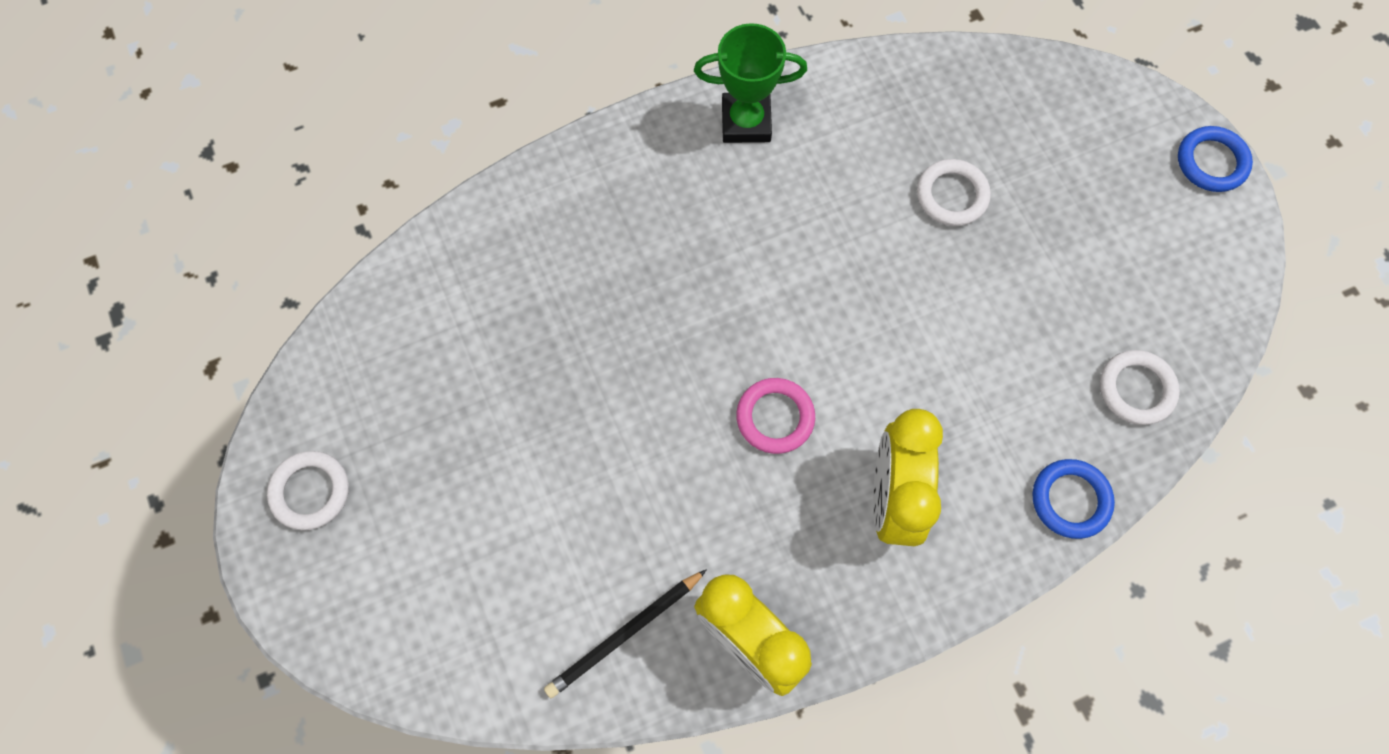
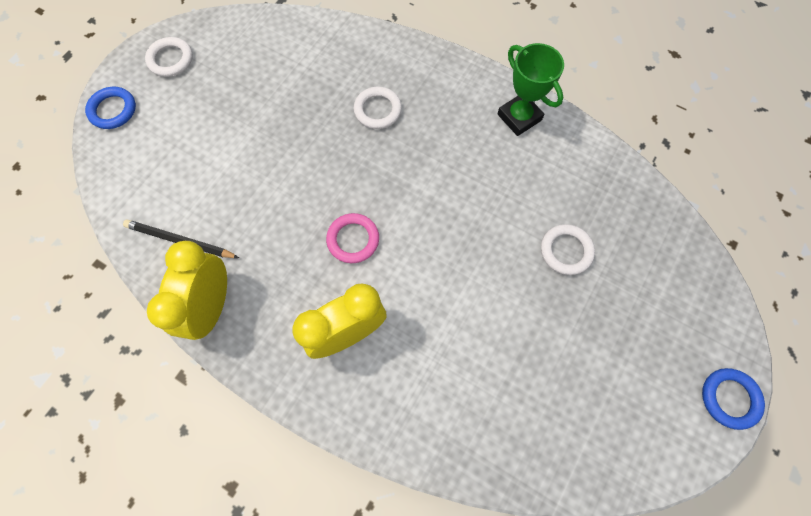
camera: 55 degrees right, 0 degrees up
blue ring [1032,459,1115,539] -> blue ring moved to [85,87,136,129]
white ring [1100,350,1180,425] -> white ring moved to [354,87,402,129]

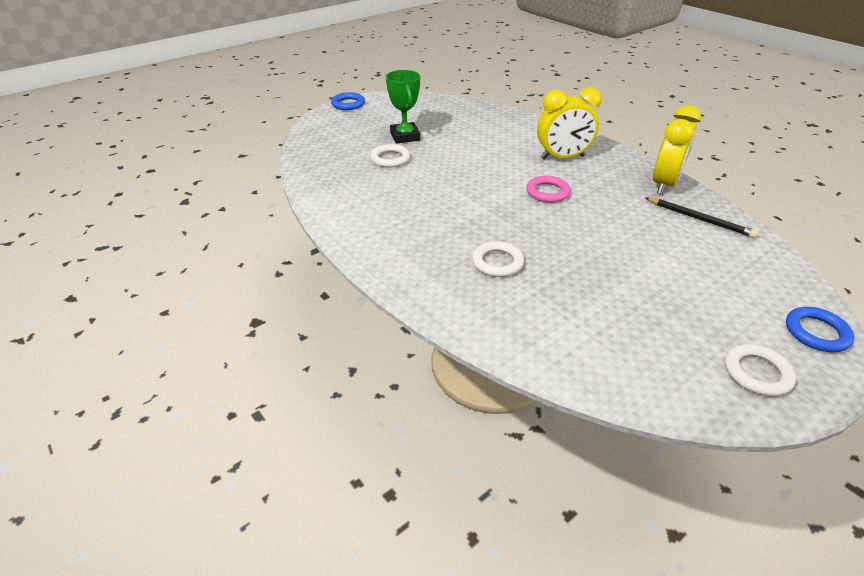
camera: 160 degrees left, 30 degrees down
green trophy [497,43,564,136] -> green trophy moved to [386,70,420,144]

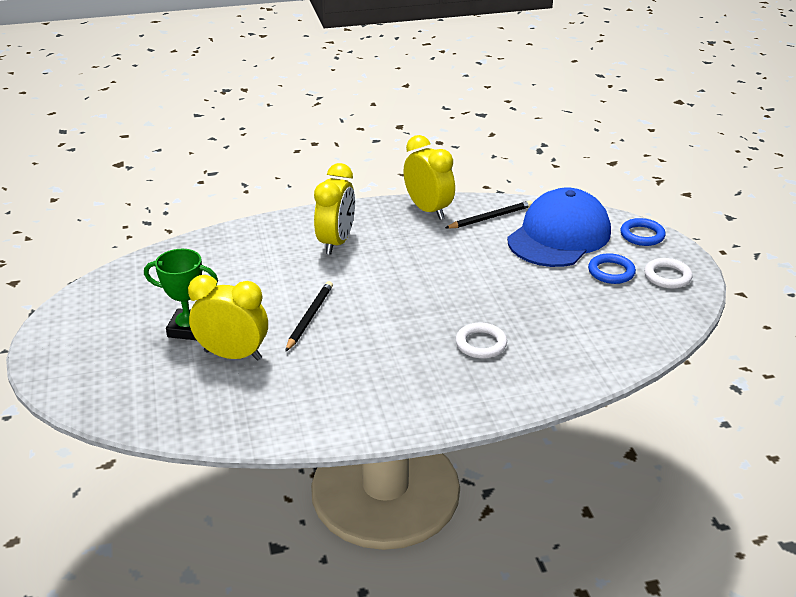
camera: 65 degrees left, 5 degrees down
blue ring [331,92,365,110] -> blue ring moved to [588,253,636,284]
white ring [370,144,410,168] -> yellow clock [188,275,268,361]
pink ring [526,176,571,203] -> none
none -> black pencil [285,281,333,352]
none -> blue cap [507,188,611,267]

